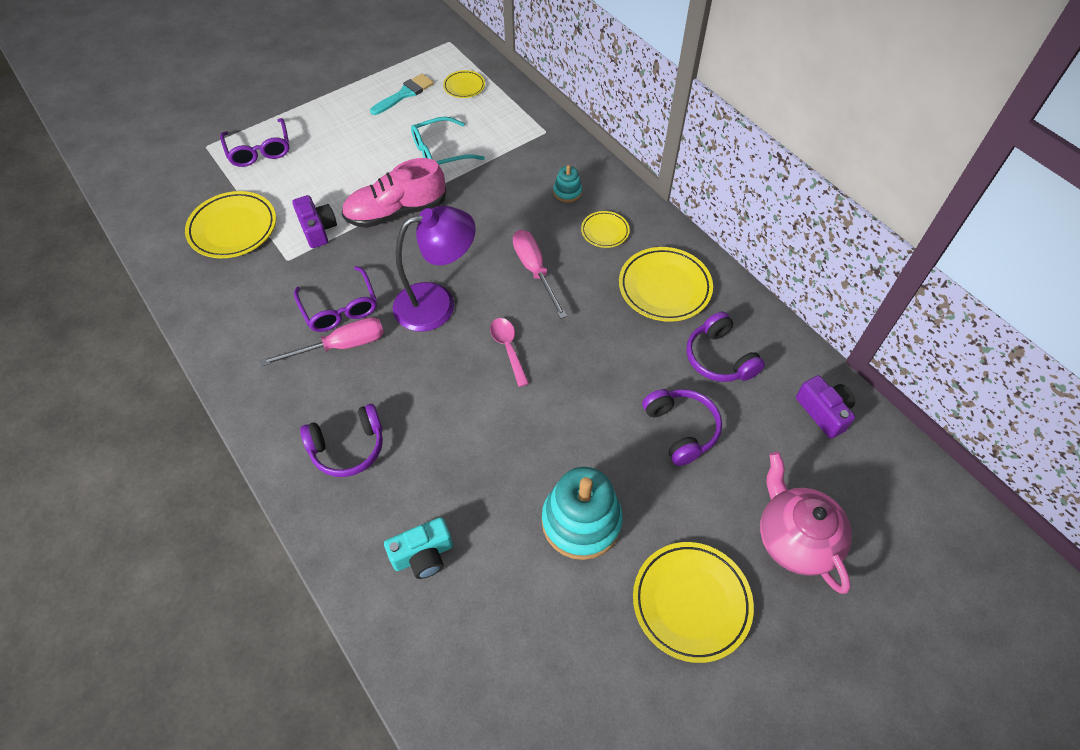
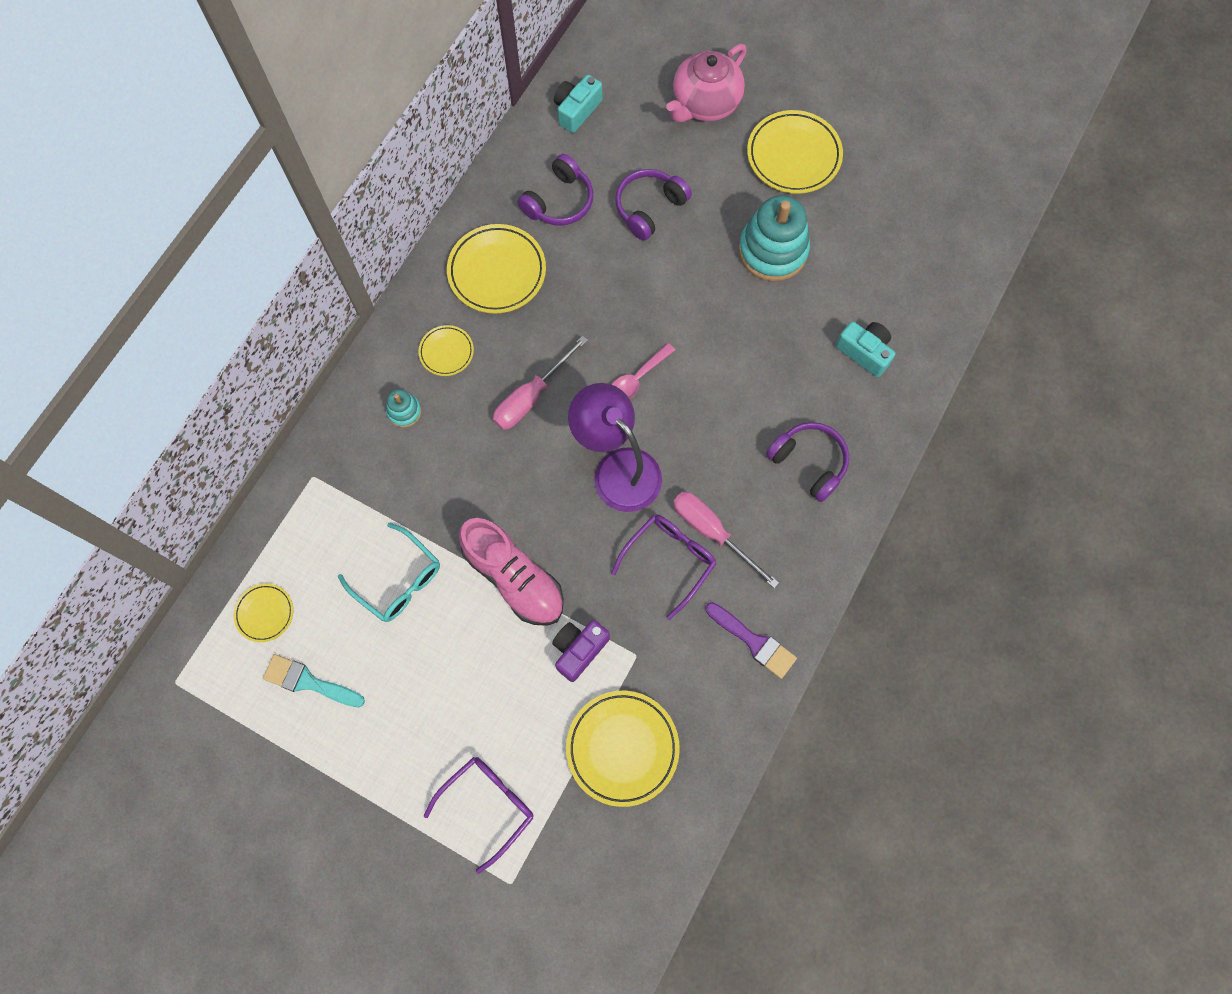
camera: 115 degrees left, 15 degrees up
purple camera [796,375,855,439] -> turquoise camera [554,75,603,133]
none -> purple brush [705,602,797,679]

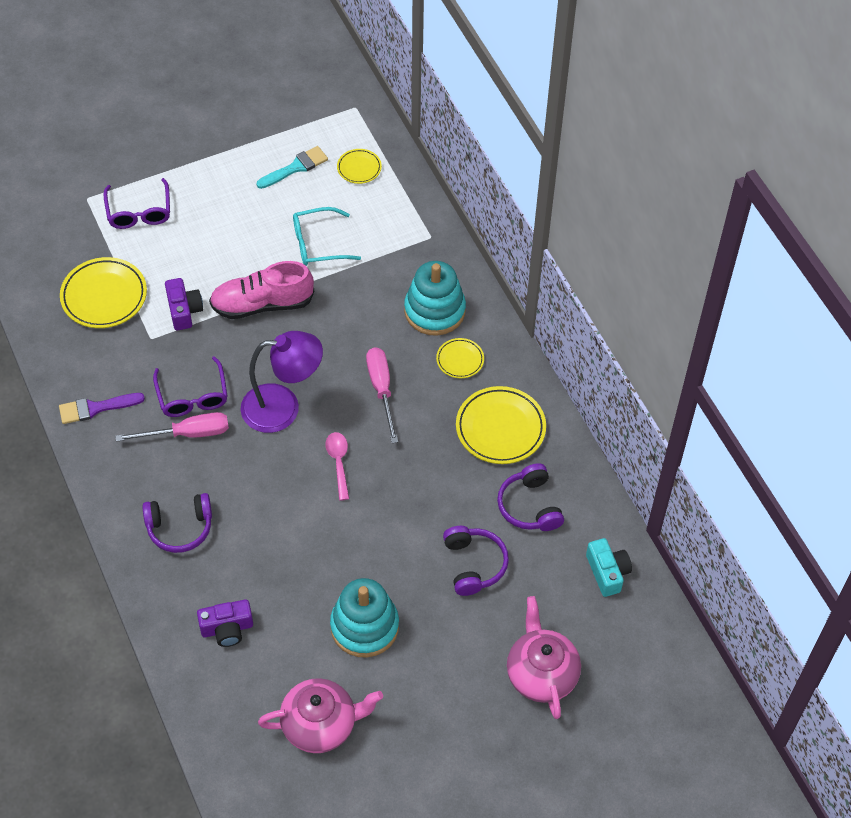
camera: 125 degrees right, 15 degrees down
turquoise stacking toy [386,389,422,428] -> turquoise stacking toy [404,261,466,336], size x2.12
yellow plate [747,110,843,194] -> none
turquoise camera [836,321,895,377] -> purple camera [197,599,253,647]
none -> pink teapot [258,678,383,753]

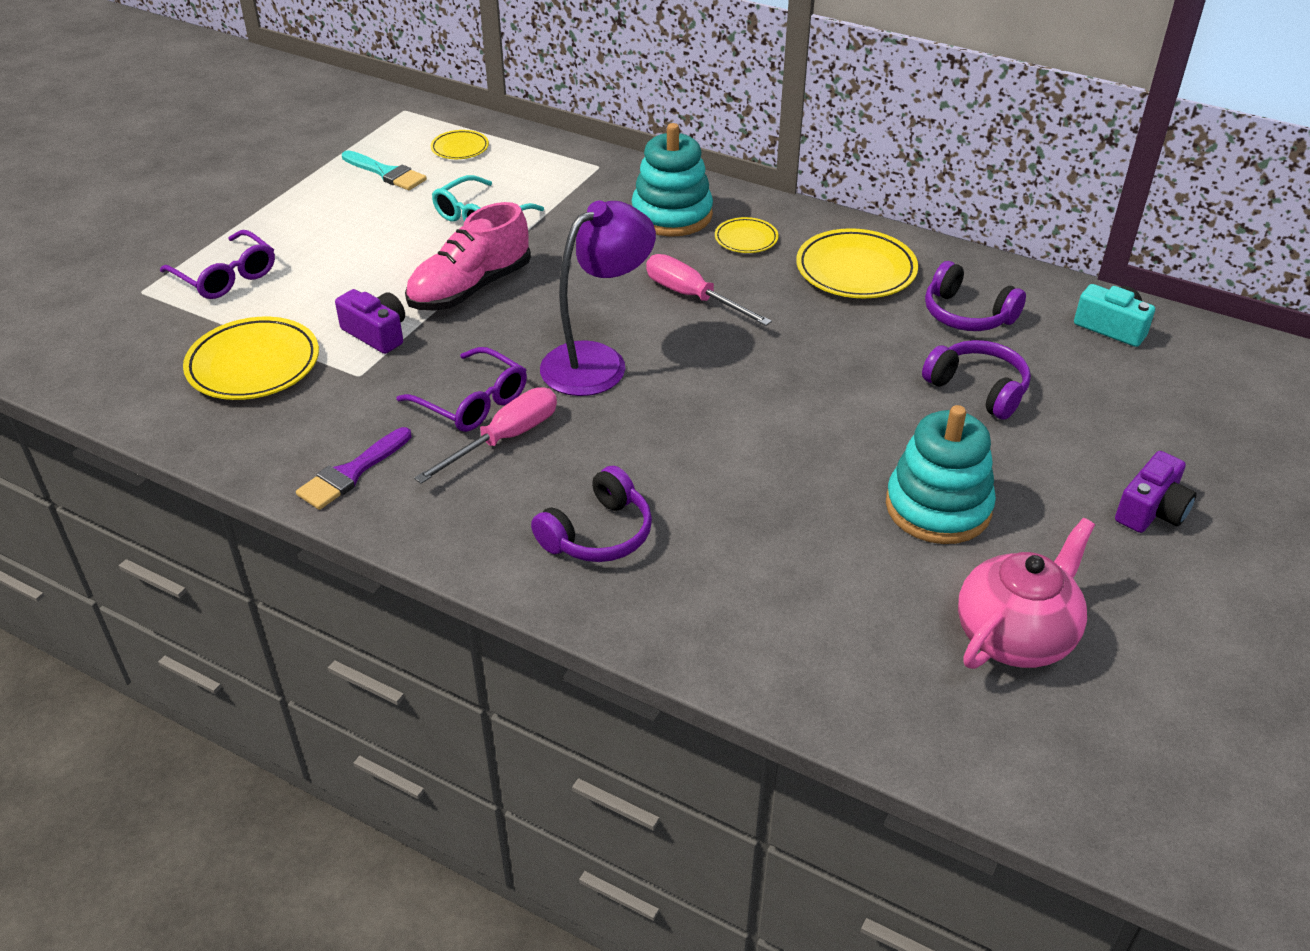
camera: 35 degrees left, 15 degrees down
purple camera [197,599,253,647] -> purple camera moved to [1115,451,1197,533]
turquoise brush [257,146,328,189] -> turquoise brush turned 105 degrees clockwise [342,150,427,190]
pink spoon [325,432,349,500] -> none
pink teapot [507,596,581,719] -> none

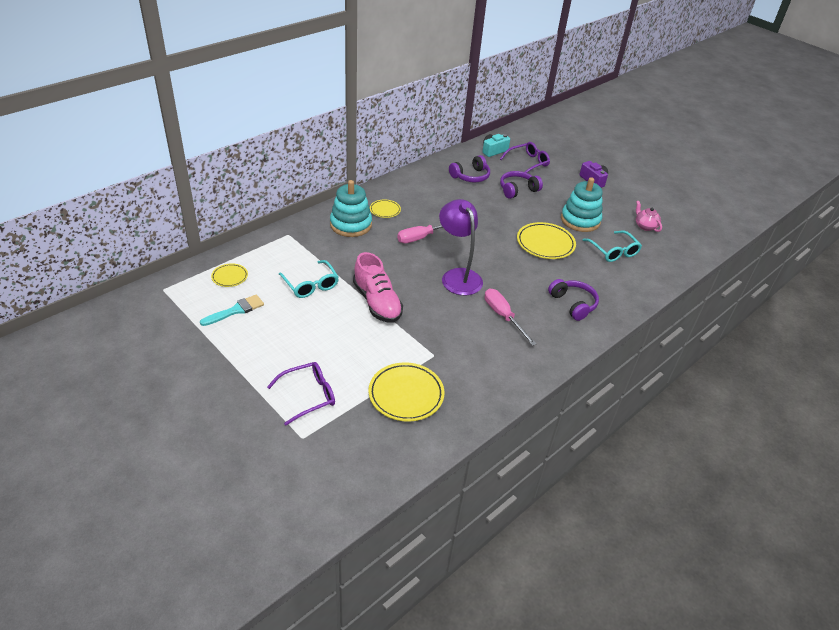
camera: 75 degrees left, 0 degrees up
purple brush [296,427,412,510] -> none
purple camera [335,289,405,354] -> none
purple glasses [396,347,527,432] -> purple glasses moved to [500,142,550,173]
yellow plate [796,228,918,298] -> yellow plate moved to [517,222,576,259]
pink teapot [958,518,1095,669] -> pink teapot [636,201,662,232], size x0.58
none -> turquoise glasses [583,231,642,262]

